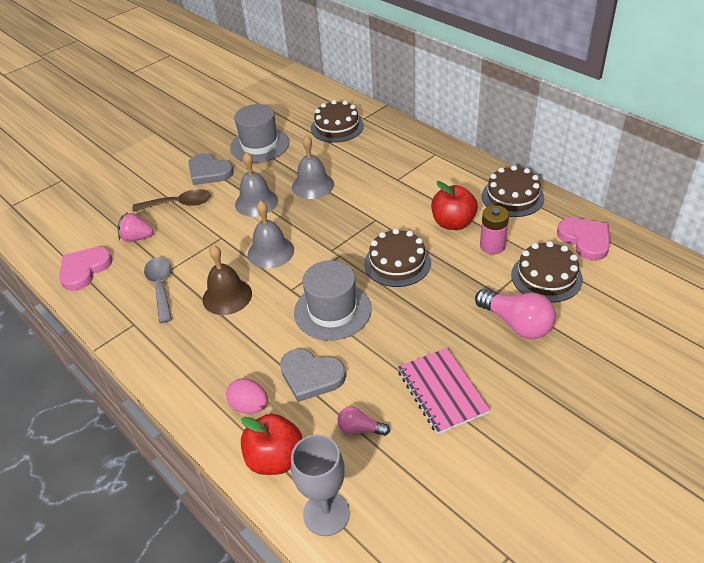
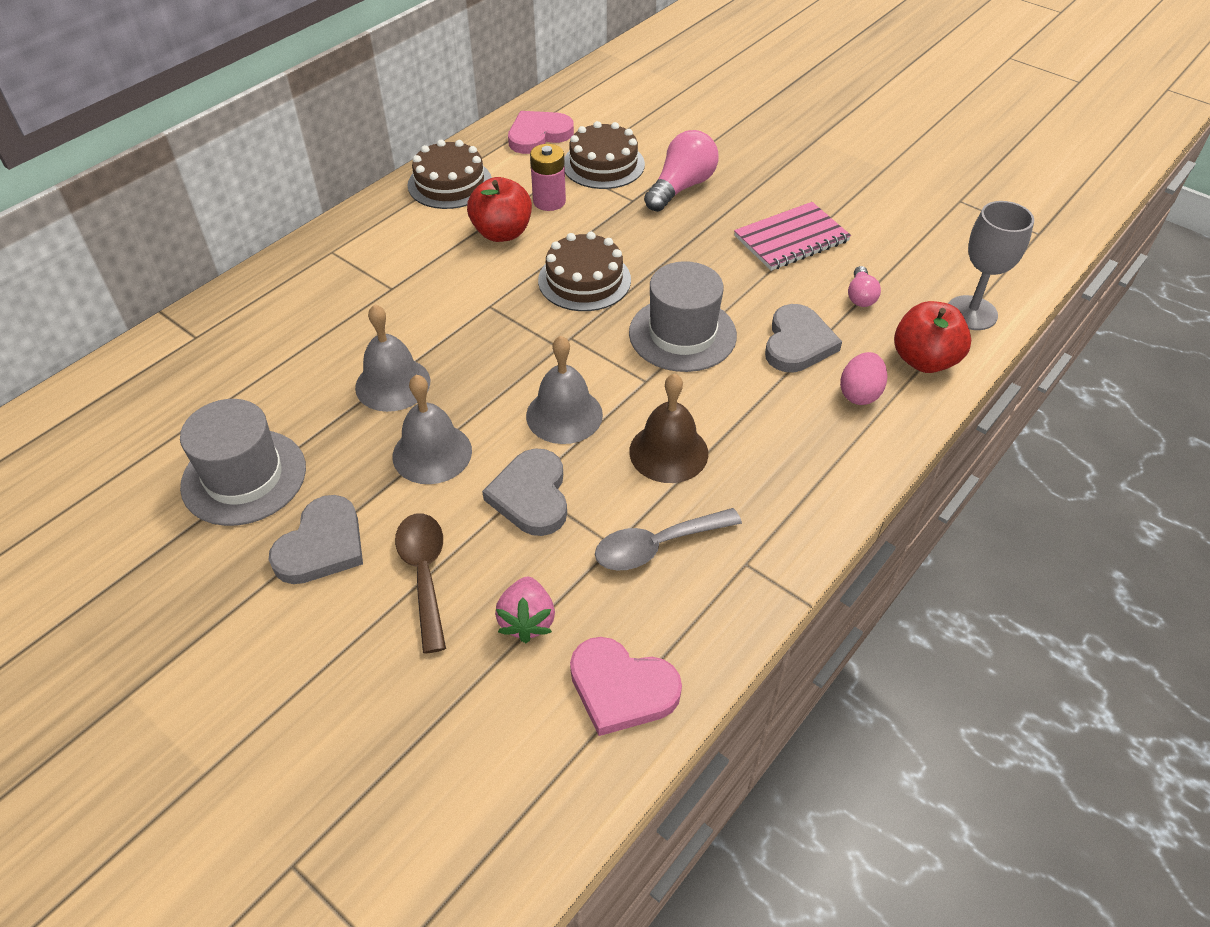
camera: 100 degrees left, 5 degrees up
brown cake [311,100,364,143] -> none
none -> grey heart [482,449,567,536]

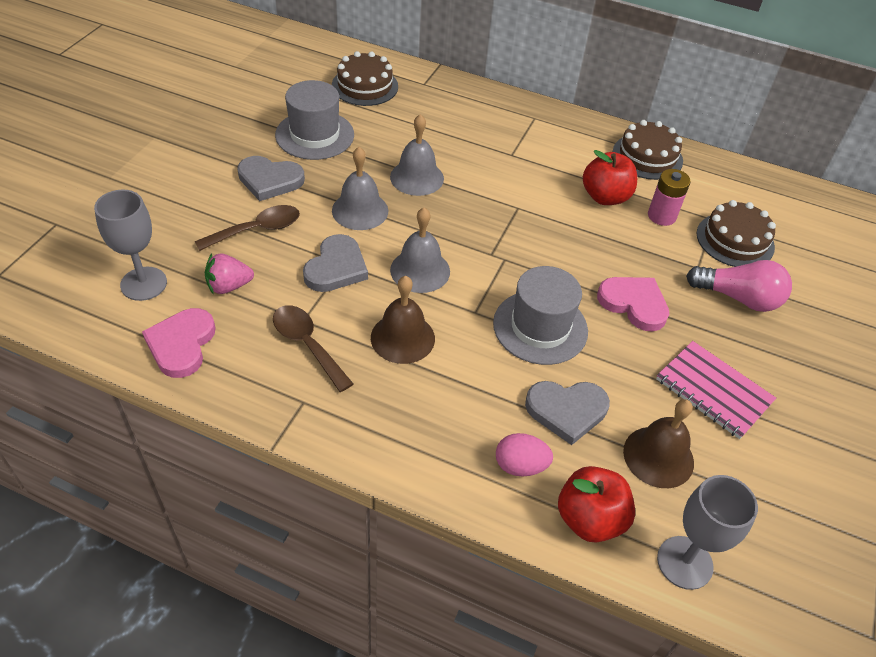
camera: 70 degrees right, 0 degrees up
grey heart [482,449,567,536] -> grey heart turned 135 degrees clockwise [303,234,368,292]
pink heart [508,111,574,154] -> pink heart moved to [597,277,669,332]
brown cake [538,232,631,311] -> brown cake moved to [332,51,398,106]
grey spoon [595,508,742,570] -> brown spoon [273,305,353,392]
pink light bulb [848,266,881,307] -> brown bell [623,399,694,488]
none -> grey goblet [94,190,167,301]

